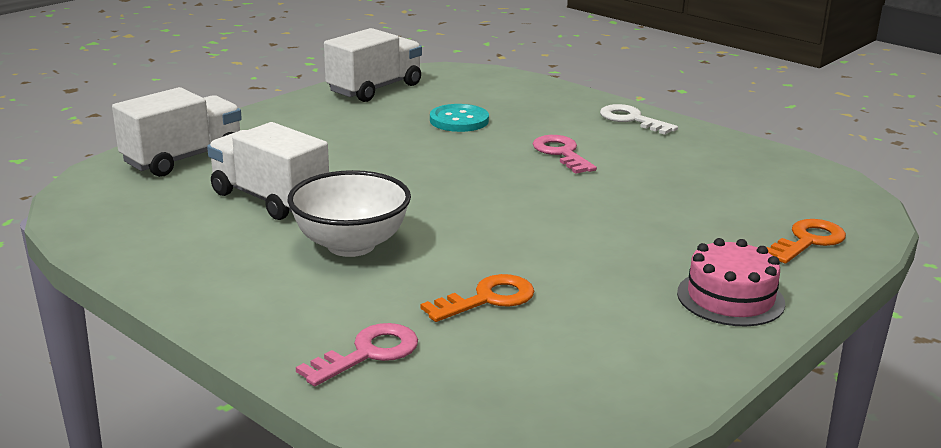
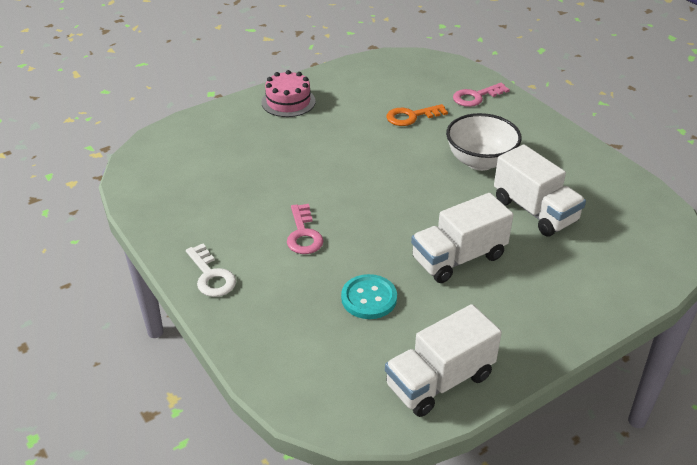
camera: 165 degrees left, 15 degrees up
white truck [112,87,242,177] -> white truck moved to [411,193,513,283]
orange key [767,219,846,264] -> none

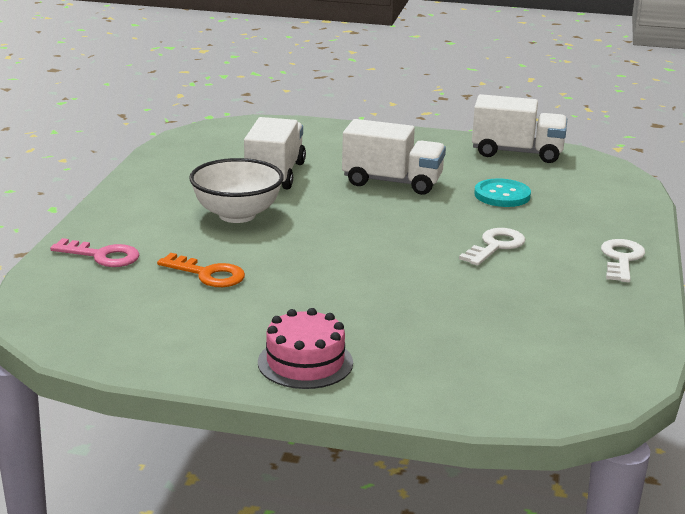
camera: 135 degrees left, 15 degrees down
pink key [287,204,324,254] -> white key [459,228,525,266]

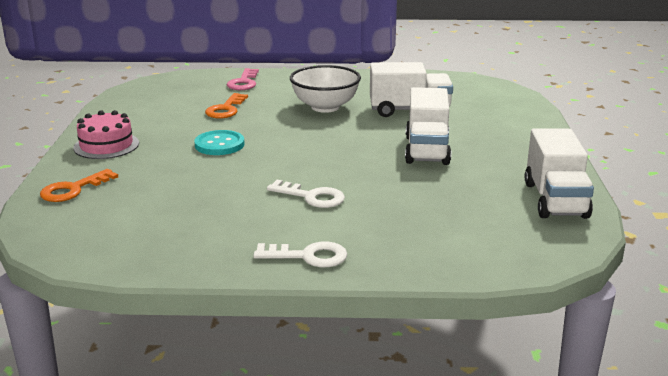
camera: 80 degrees right, 0 degrees up
turquoise button [474,178,531,207] -> turquoise button moved to [194,130,245,155]
none -> orange key [40,169,118,202]

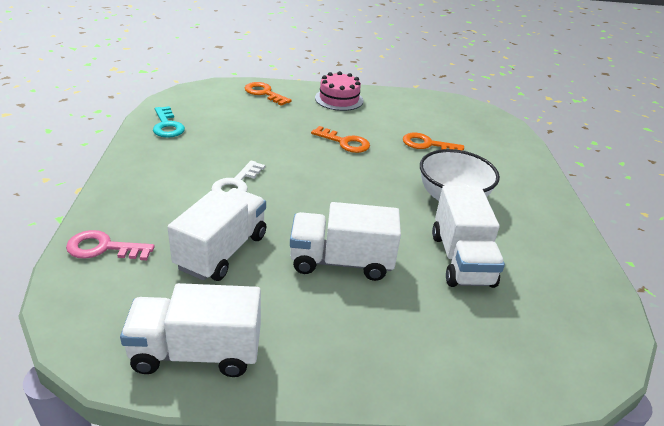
camera: 85 degrees right, 10 degrees up
turquoise button [194,130,245,155] -> orange key [311,126,370,153]
pink key [227,68,259,90] -> pink key moved to [66,230,155,260]
white key [253,242,347,267] -> none
none -> turquoise key [153,106,185,138]
none -> white truck [167,188,266,281]

